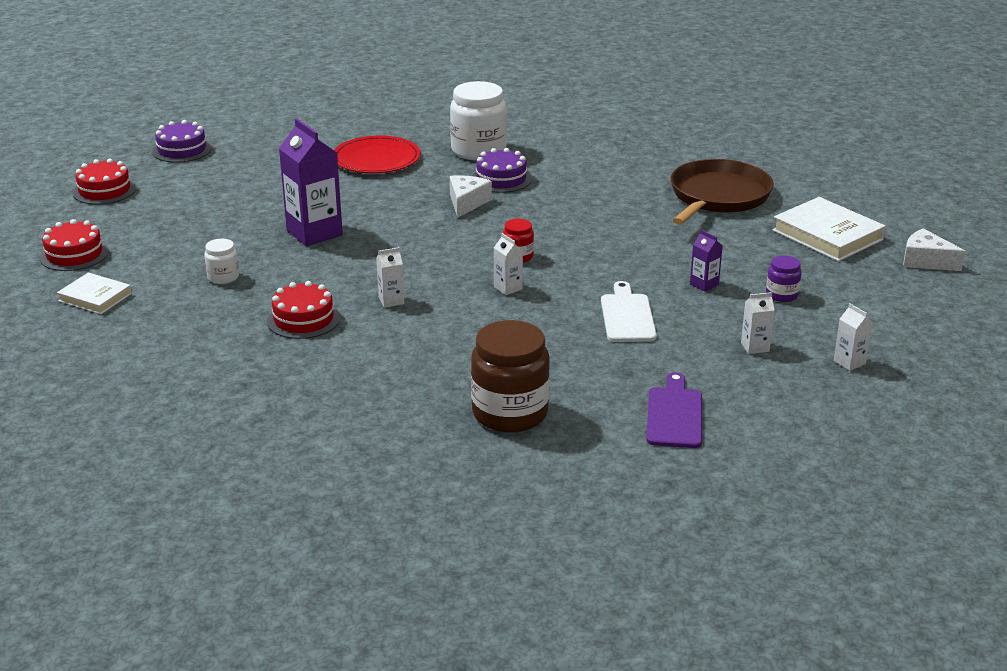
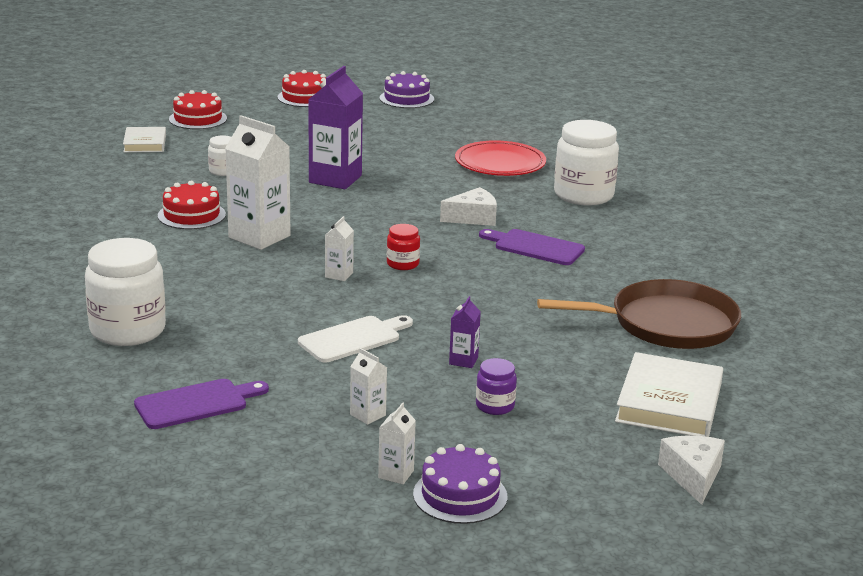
camera: 55 degrees right, 5 degrees down
white carton [376,247,404,308] -> white carton [225,115,291,250], size x2.15
brown jar [471,320,550,432] -> white jar [85,238,166,346]
purple cake [472,148,532,193] -> purple cake moved to [413,444,507,524]
none -> purple cutting board [479,229,585,265]

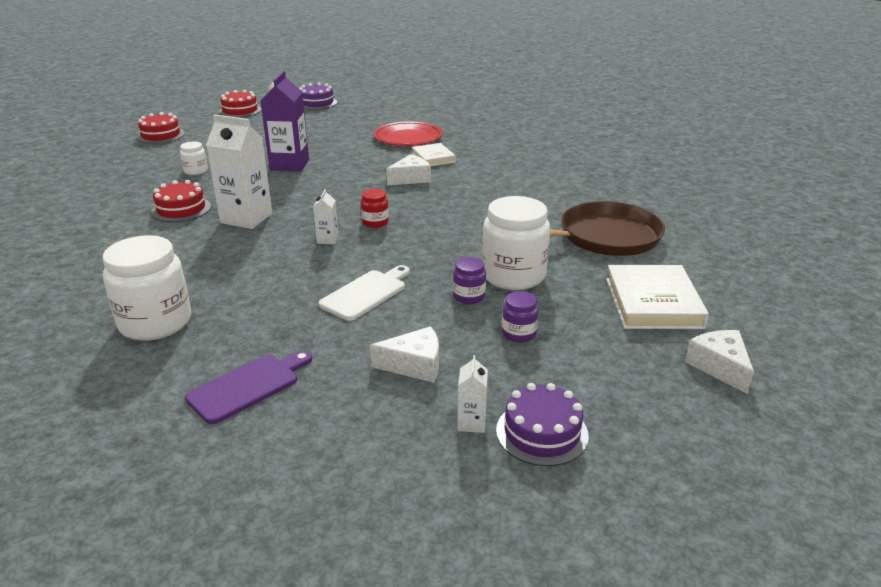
camera: 15 degrees left, 5 degrees up
white book [123,127,166,152] -> white book moved to [412,143,456,166]
white carton [350,348,387,425] -> white cheese [370,326,439,383]
purple carton [449,296,481,368] -> purple jar [453,257,486,304]
purple cutting board [479,229,585,265] -> none
white jar [554,120,619,206] -> white jar moved to [482,196,550,290]

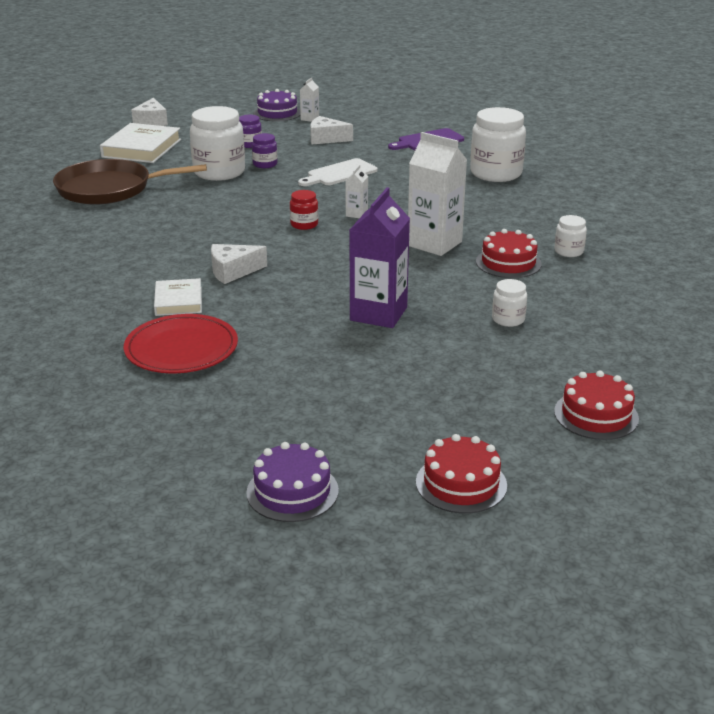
camera: 165 degrees left, 0 degrees up
none -> white jar [554,215,587,257]

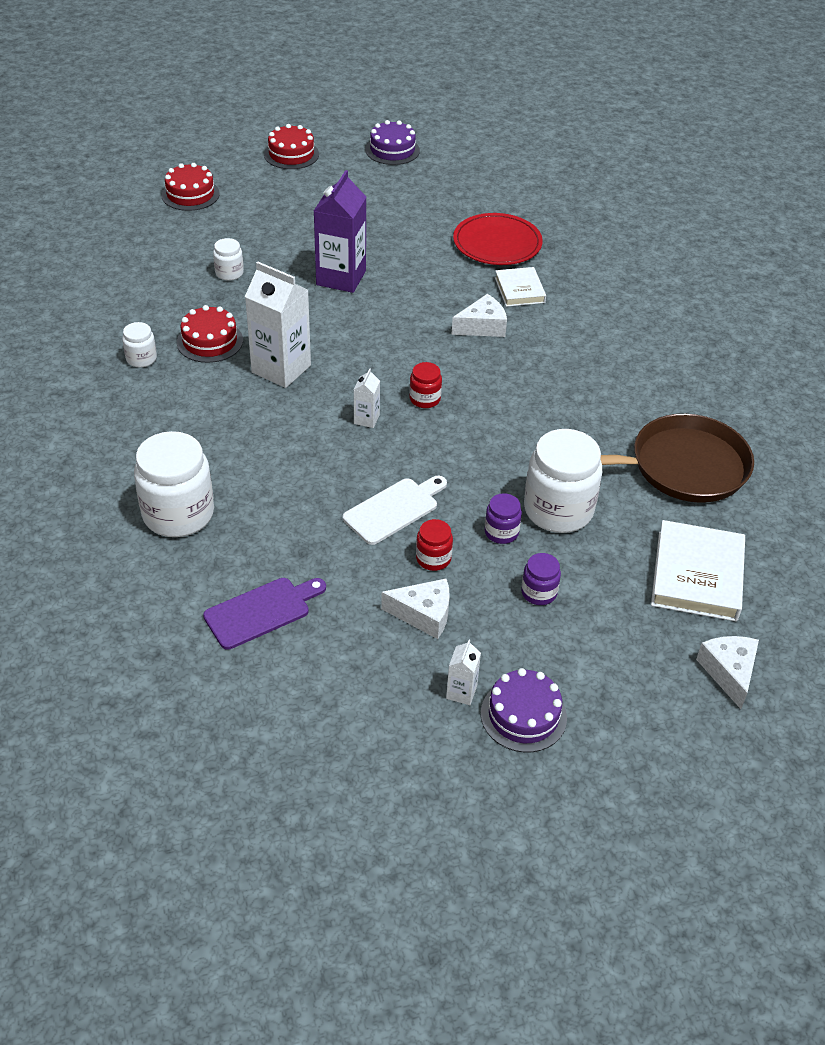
camera: 175 degrees right, 15 degrees up
none -> red jar [416,519,453,571]

